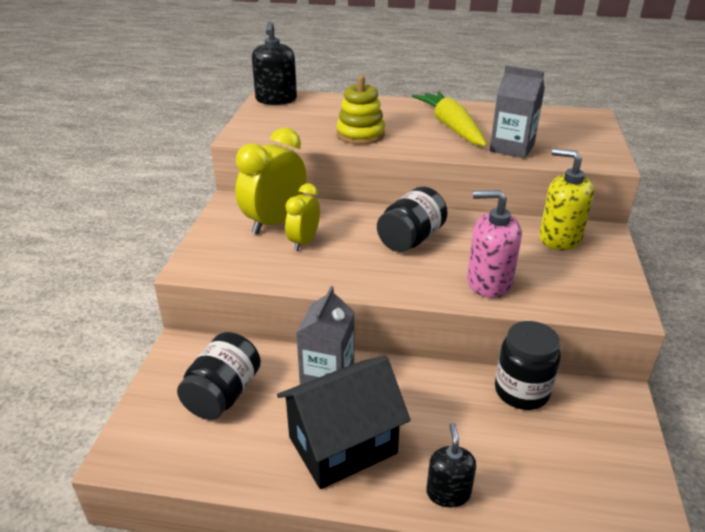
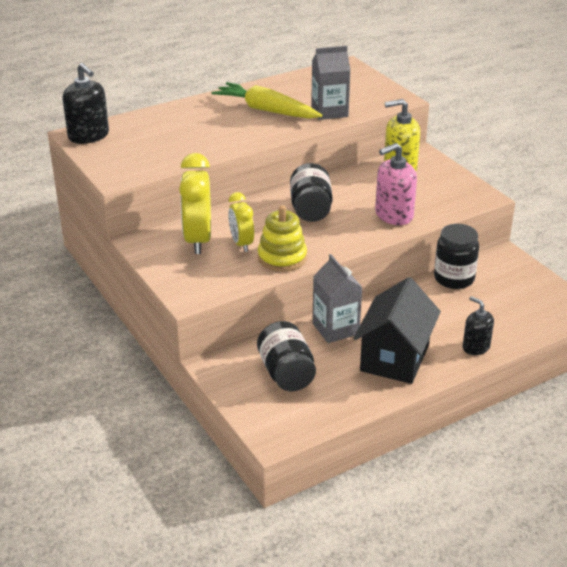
camera: 40 degrees left, 0 degrees up
yellow stacking toy [337,76,385,145] -> yellow stacking toy moved to [258,205,307,272]

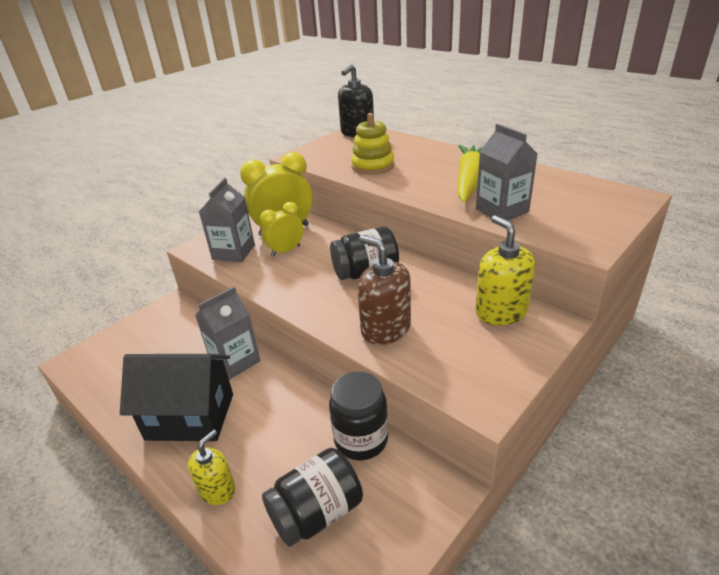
camera: 75 degrees right, 0 degrees up
black jar [257,321,316,391] -> black jar moved to [262,448,363,547]
yellow stacking toy [258,205,307,272] -> yellow stacking toy moved to [351,113,394,175]
pink soap dispenser [375,143,417,225] -> brown soap dispenser [357,235,411,345]
black soap dispenser [463,296,494,355] -> yellow soap dispenser [188,430,235,505]
none -> grey carton [199,178,255,262]

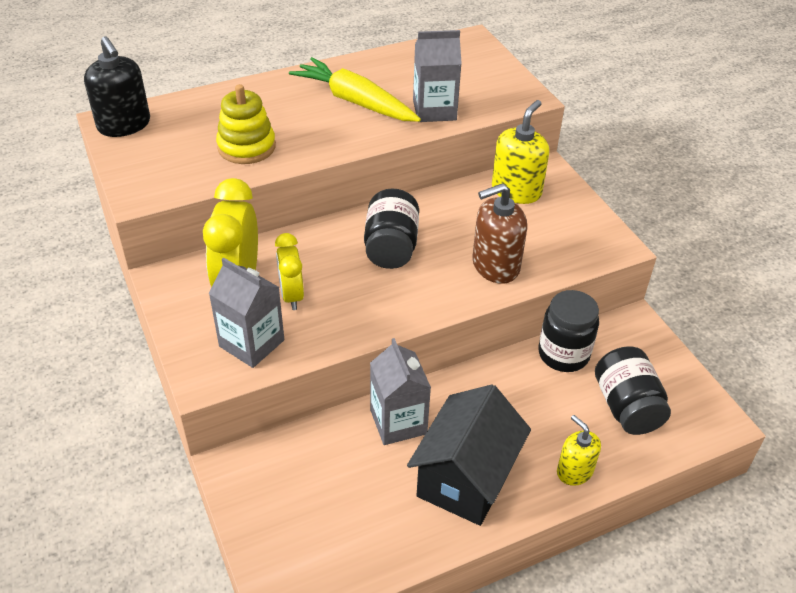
camera: 70 degrees left, 10 degrees up
yellow soap dispenser [475,215,535,325] -> yellow soap dispenser turned 120 degrees clockwise [492,100,549,204]

